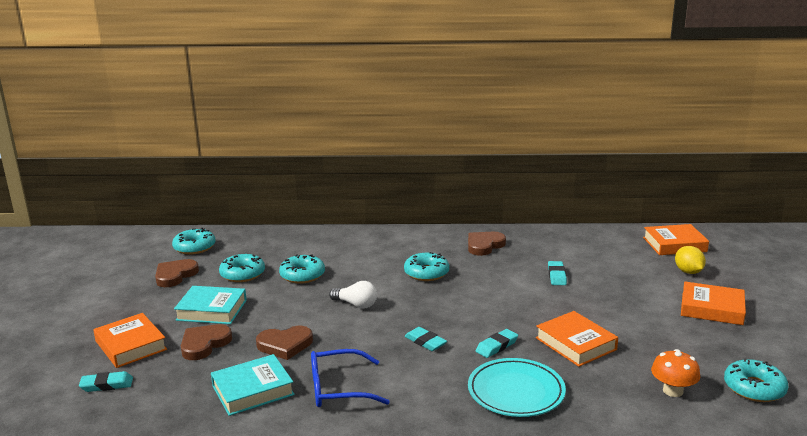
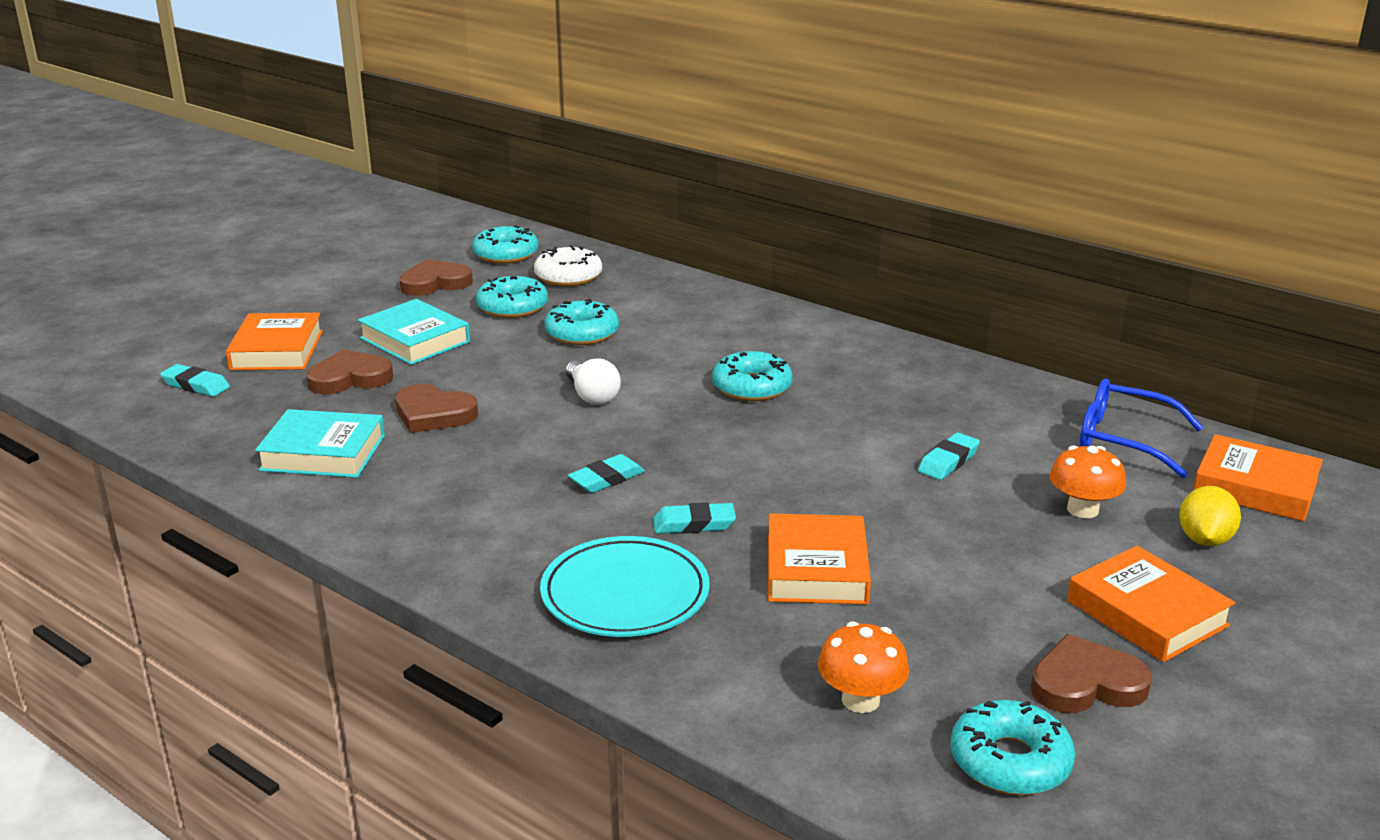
camera: 35 degrees right, 5 degrees up
blue glasses [311,349,390,407] -> blue glasses moved to [1080,379,1203,478]
turquoise eraser [404,327,447,351] -> turquoise eraser turned 60 degrees clockwise [568,454,645,493]
brown heart [468,232,506,256] -> brown heart moved to [1031,634,1152,713]
none -> white donut [534,245,602,287]
none -> orange mushroom [1050,445,1126,518]

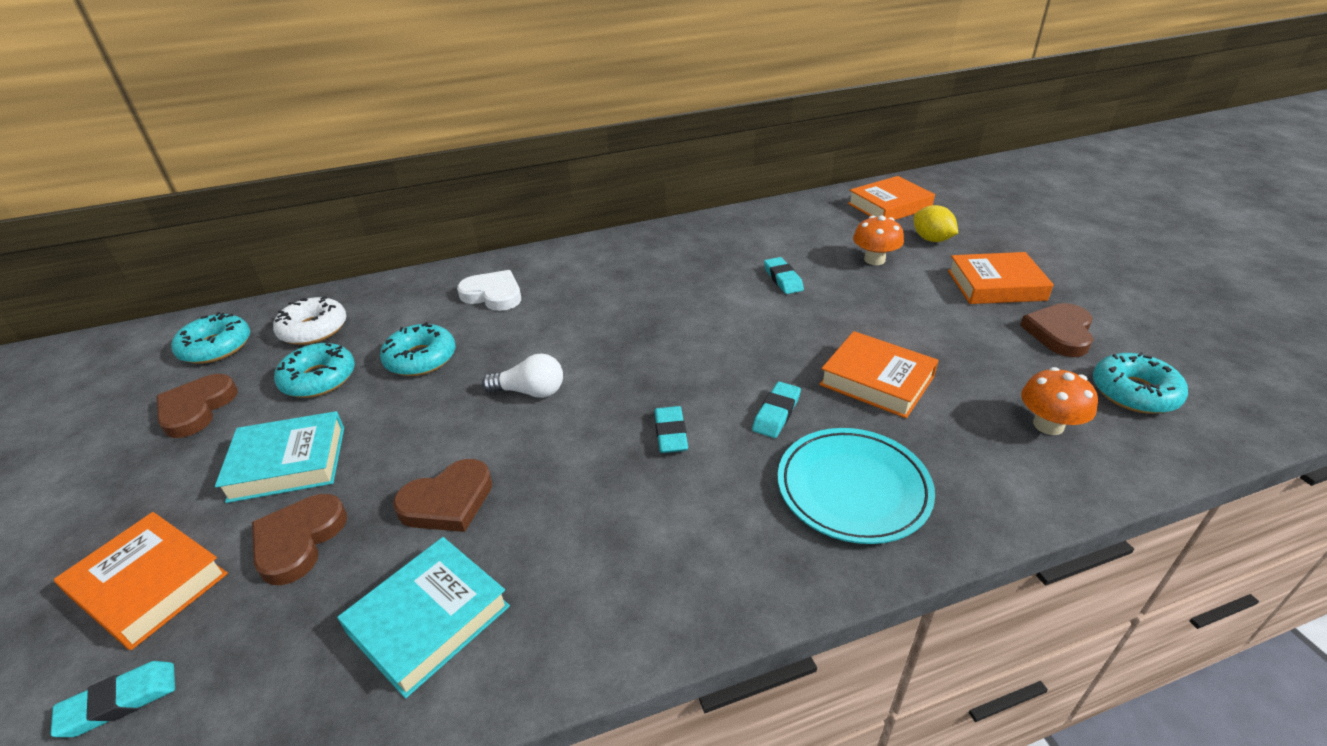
camera: 55 degrees left, 10 degrees up
turquoise donut [712,351,793,401] -> none
blue glasses [1080,379,1203,478] -> none
none -> white heart [457,270,521,311]

